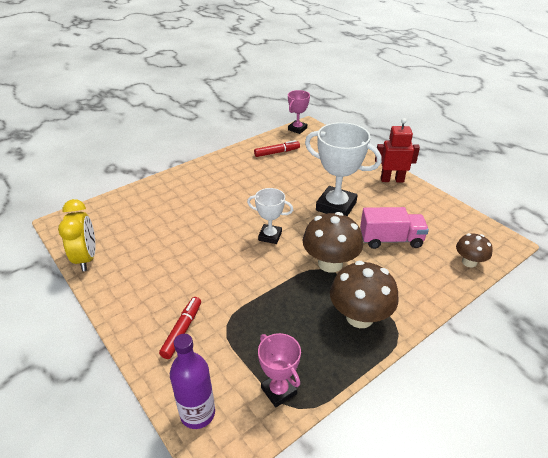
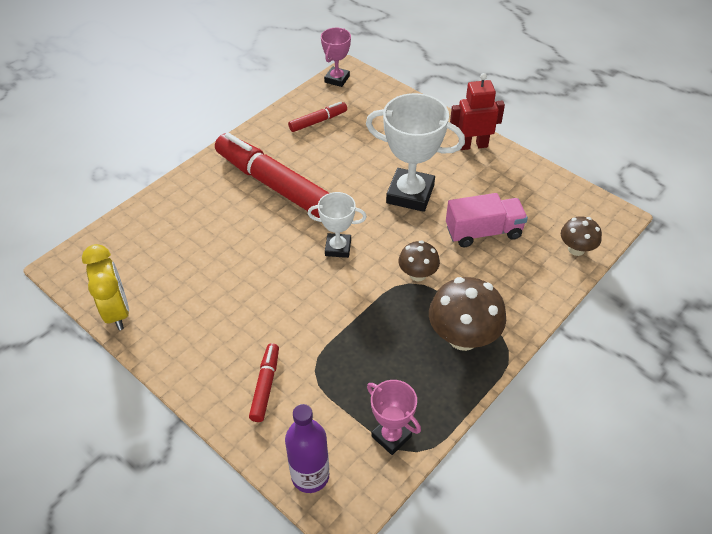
camera: 10 degrees left, 10 degrees up
brown mushroom [303,212,363,272] -> brown mushroom [399,240,440,281], size x0.58
none -> red marker [215,133,329,218]

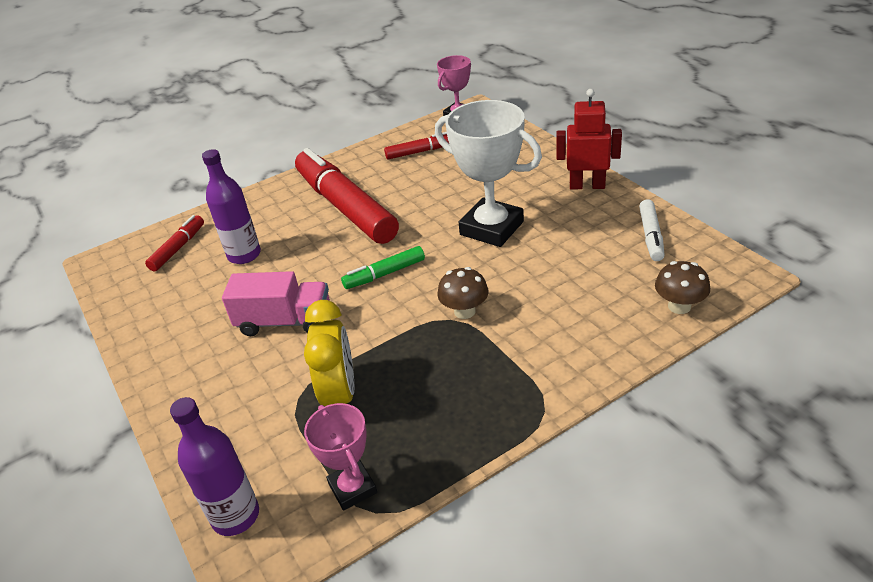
camera: 20 degrees right, 10 degrees down
yellow clock [82,244,129,330] -> yellow clock moved to [304,300,354,406]
red marker [249,343,279,422] -> red marker moved to [145,215,204,271]
white trophy [308,192,367,258] -> green marker [341,246,425,289]
brown mushroom [429,277,506,351] -> none
pink truck [446,193,528,247] -> pink truck moved to [222,271,330,336]
none -> purple bottle [202,149,261,264]
none -> white marker [639,199,665,261]

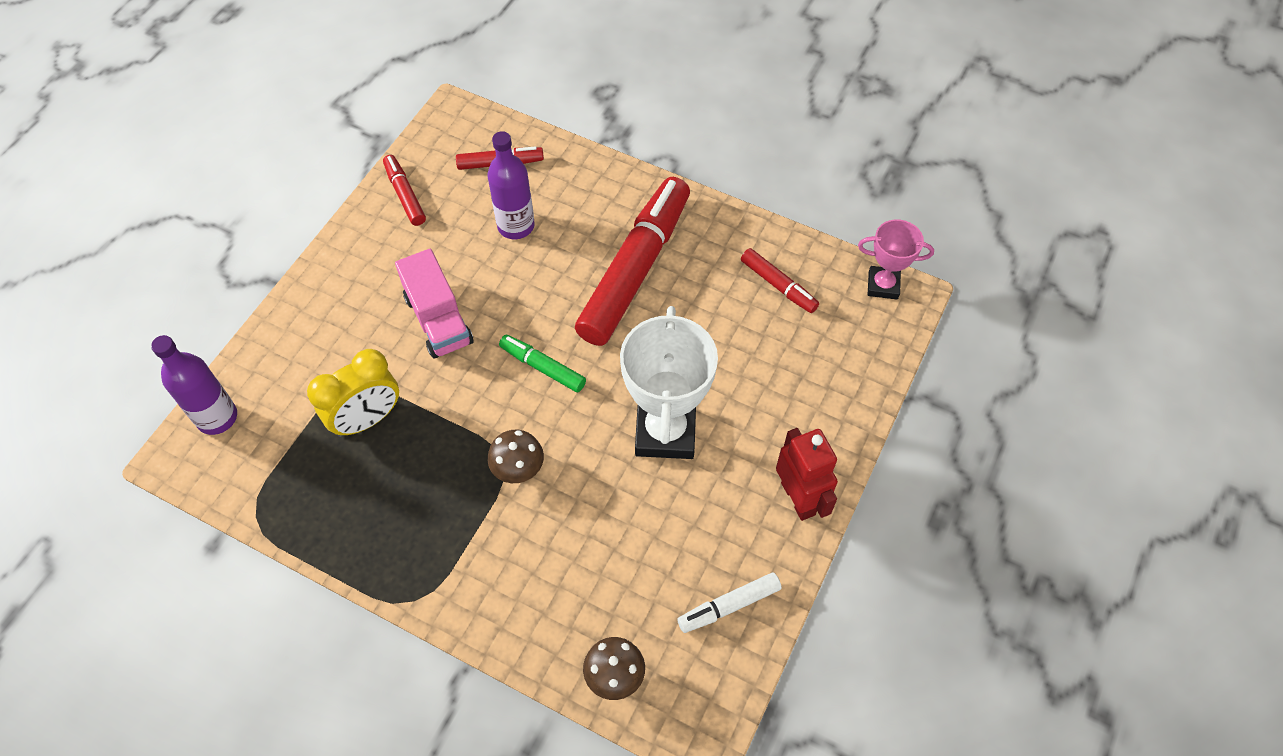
camera: 55 degrees right, 20 degrees up
pink trophy [304,403,377,511] -> none
none -> red marker [383,155,426,226]

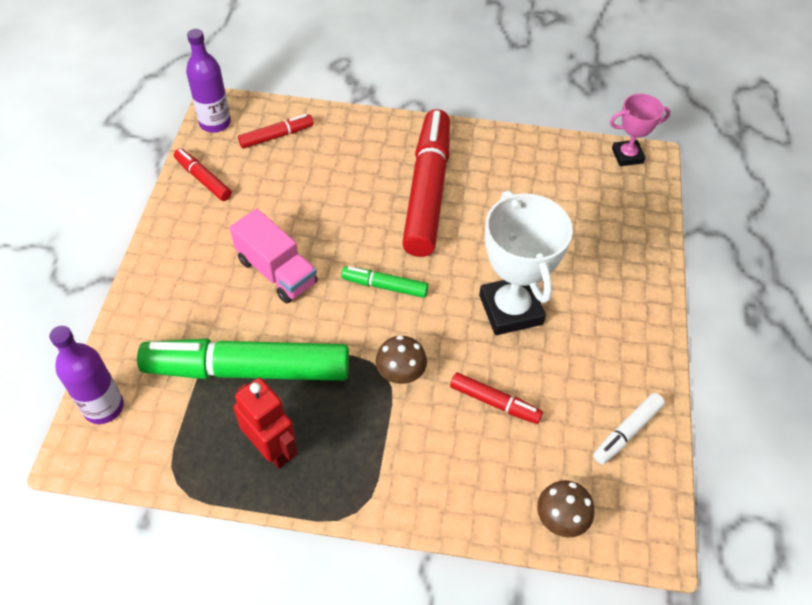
camera: 20 degrees left, 5 degrees down
yellow clock [307,349,399,437] -> green marker [137,339,349,381]
purple bottle [487,131,535,239] -> purple bottle moved to [186,29,231,133]
red marker [741,248,819,313] -> red marker moved to [450,373,543,424]
red robot [776,428,838,521] -> red robot moved to [233,378,298,469]

